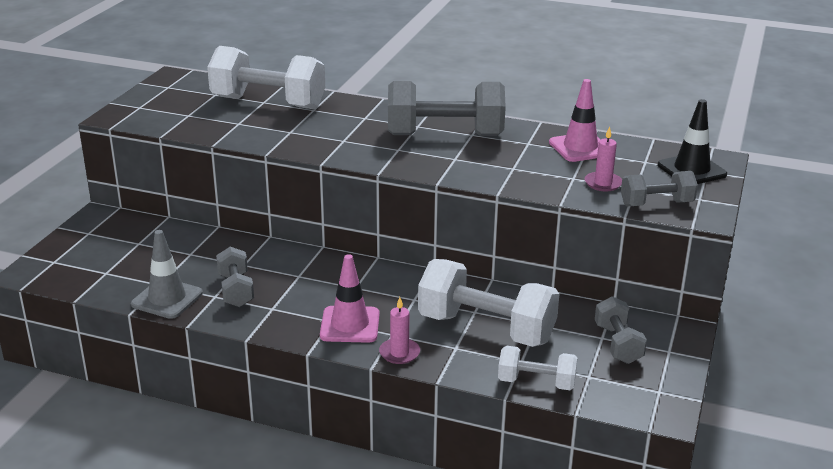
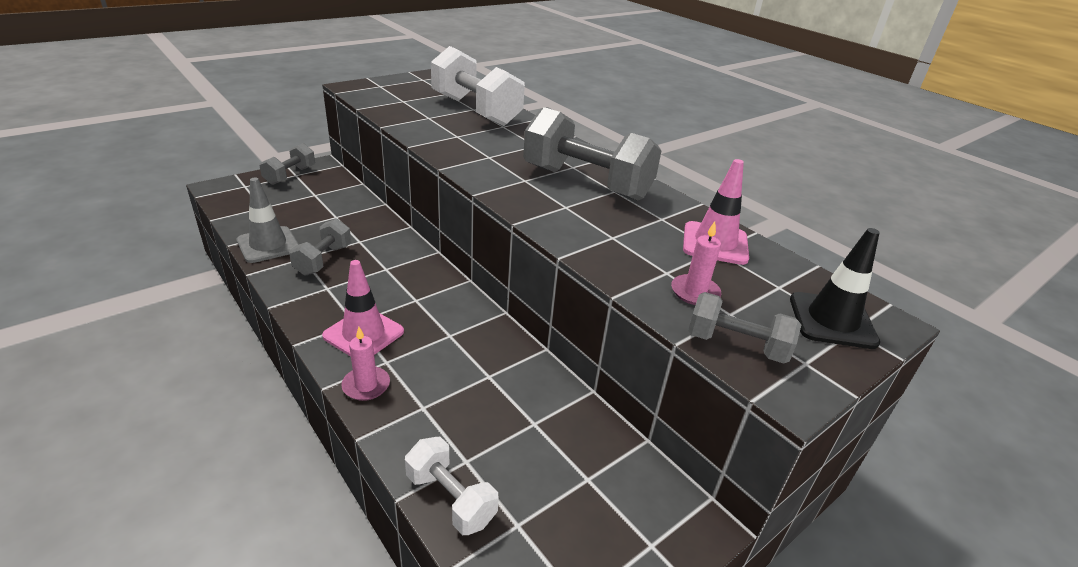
camera: 30 degrees right, 5 degrees up
white dumbbell [418,259,559,347] -> none
grey dumbbell [595,296,647,364] -> grey dumbbell moved to [259,143,315,185]

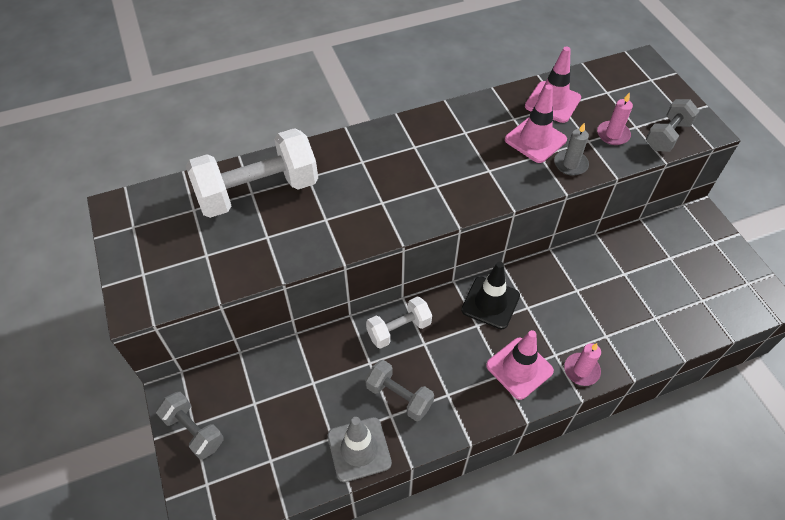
camera: 70 degrees left, 20 degrees up
white dumbbell [405,437,499,535] -> white dumbbell moved to [366,296,432,349]
grey dumbbell [523,107,661,201] -> none
black traffic cone [790,228,880,349] -> black traffic cone moved to [461,262,520,329]
none -> pink traffic cone [505,85,567,163]
none -> grey candle [554,122,589,176]

